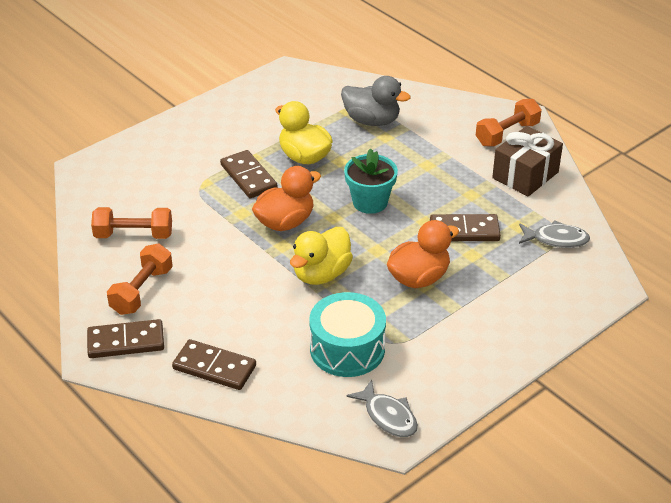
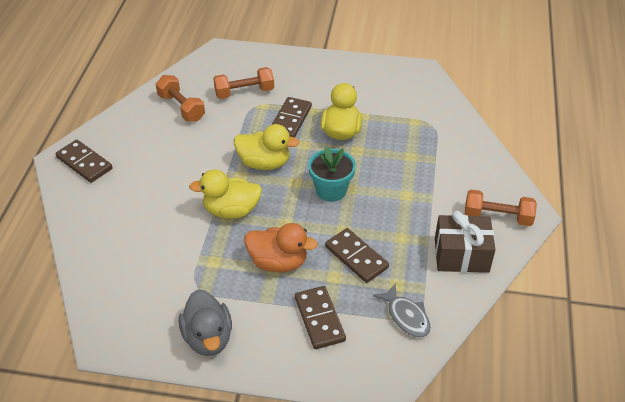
camera: 50 degrees right, 5 degrees up
orange dumbbell [107,244,173,315] -> orange dumbbell moved to [213,67,274,99]
brown domino [172,339,256,390] -> brown domino moved to [295,286,346,349]
orange duck [252,166,321,231] -> yellow duck [234,124,299,170]
turquoise drum [309,292,386,377] -> none
grey duck [341,76,411,126] -> grey duck moved to [179,290,232,356]
grey fish [347,380,418,437] -> none

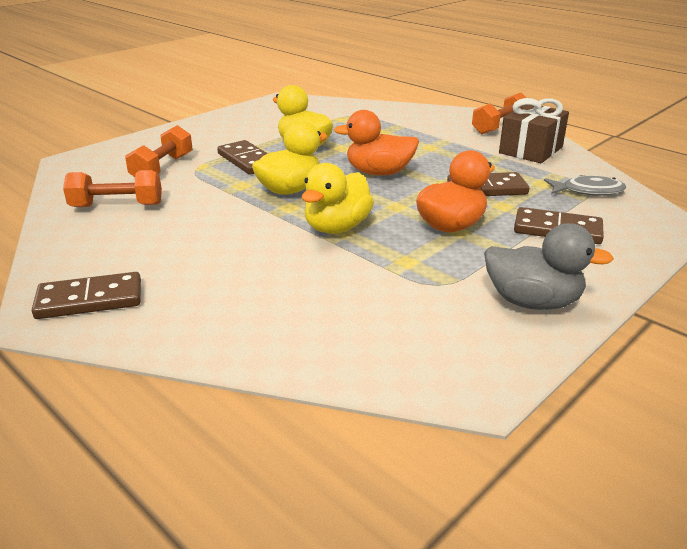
camera: 55 degrees left, 15 degrees down
turquoise flower pot [308,146,356,202] -> orange duck [334,110,419,175]

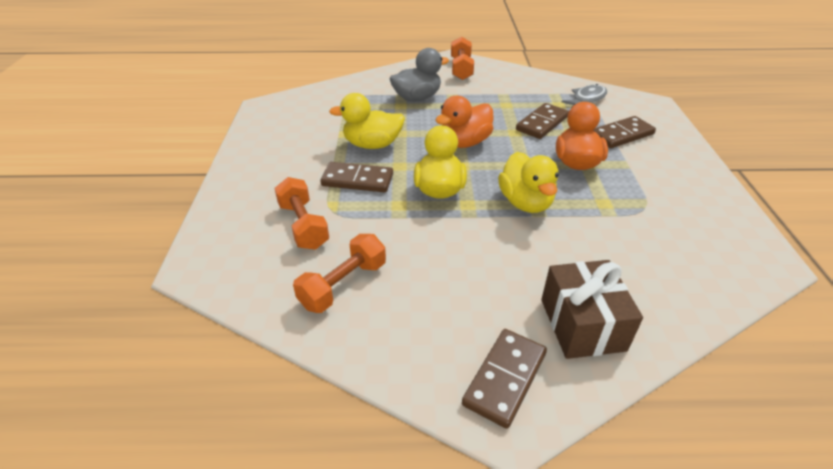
camera: 45 degrees left, 10 degrees up
grey duck [484,223,614,310] -> grey duck moved to [390,48,449,102]
brown gift [499,98,569,163] -> brown gift moved to [541,260,643,359]

